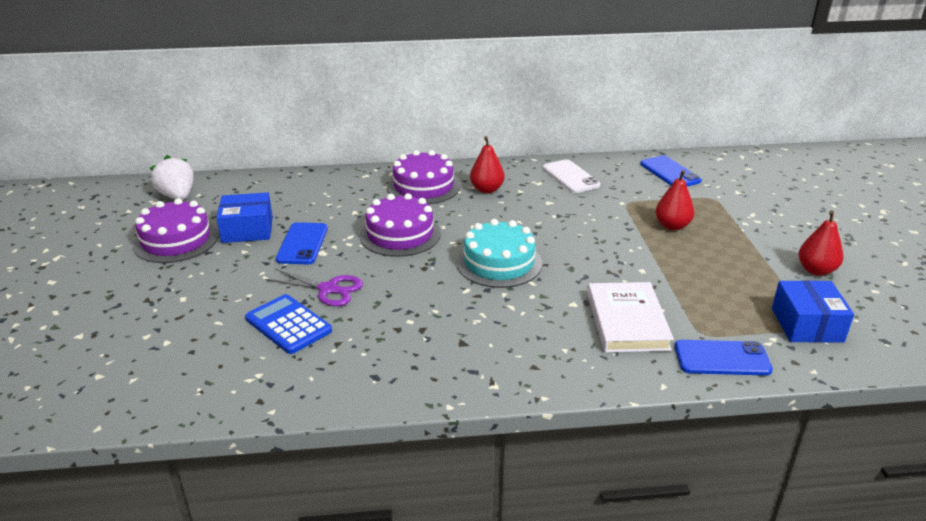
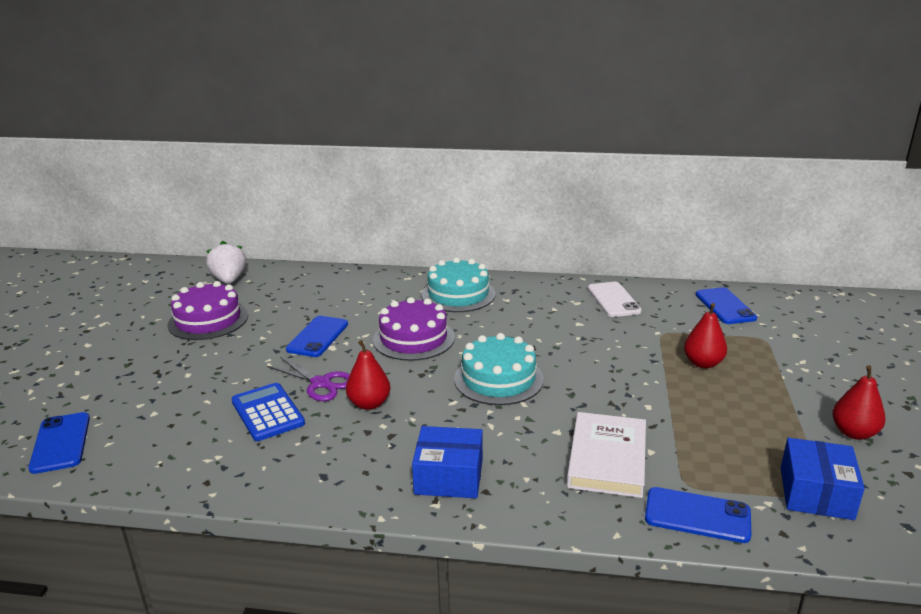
camera: 15 degrees right, 5 degrees down
blue box [216,192,273,243] -> blue box moved to [412,426,483,498]
purple cake [387,150,460,204] -> turquoise cake [422,257,496,312]
red pear [470,136,505,193] -> red pear moved to [346,340,390,410]
none -> blue phone [28,412,90,474]

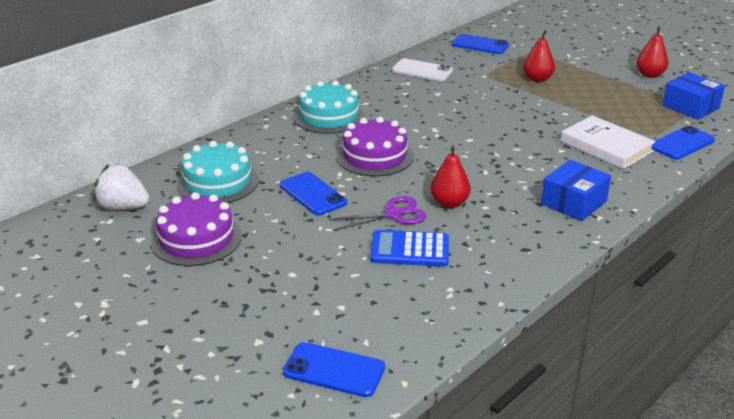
camera: 55 degrees left, 5 degrees up
turquoise cake [454,333,544,405] -> turquoise cake moved to [177,141,259,203]

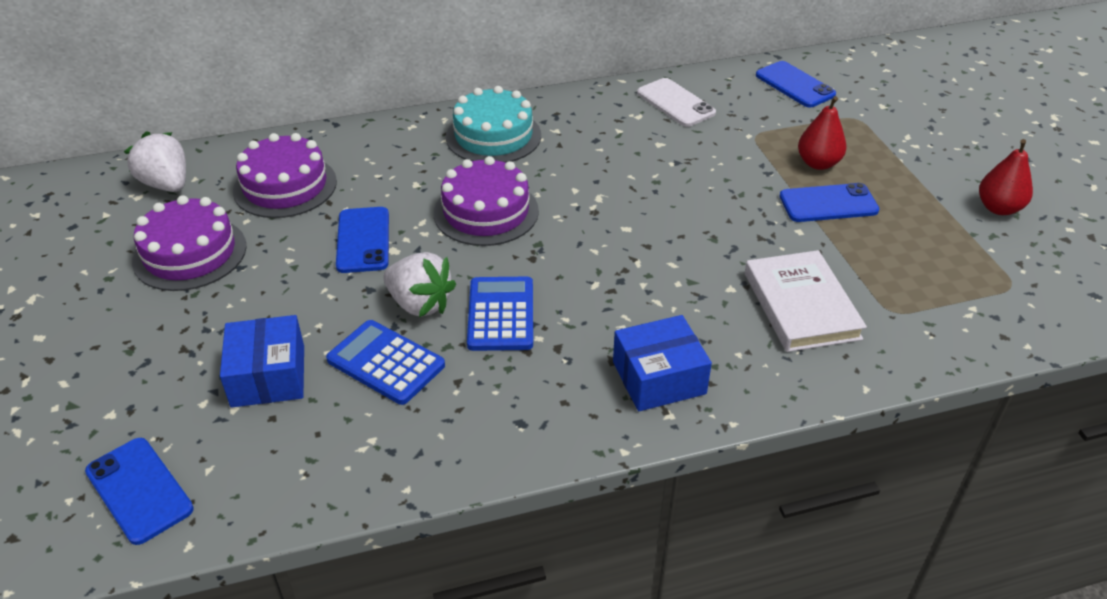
camera: 30 degrees right, 10 degrees up
turquoise cake [177,141,259,203] -> purple cake [233,133,337,218]
purple scissors [329,196,426,231] -> white strawberry [383,252,456,317]
red pear [431,145,471,208] -> blue calculator [467,277,533,351]
blue phone [652,125,715,160] -> blue phone moved to [780,183,879,222]
blue box [662,72,725,120] -> blue box moved to [220,315,304,408]

